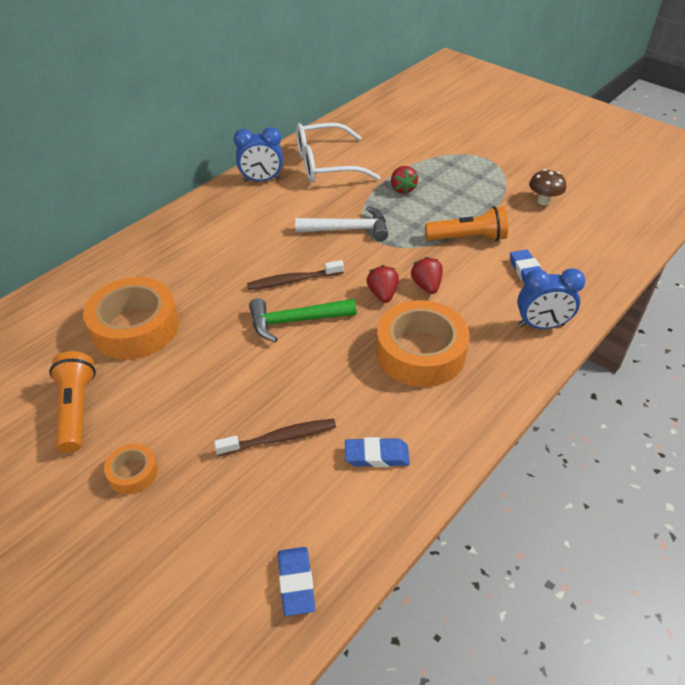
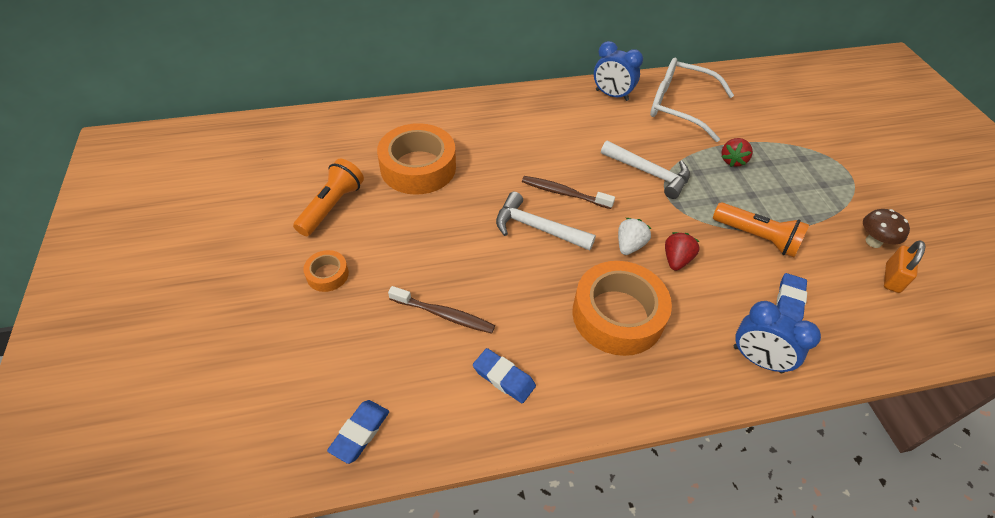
camera: 35 degrees right, 5 degrees up
green hammer [249,298,357,342] -> white hammer [496,192,596,251]
red strawberry [367,265,399,303] -> white strawberry [618,218,651,255]
none -> orange padlock [884,240,926,293]

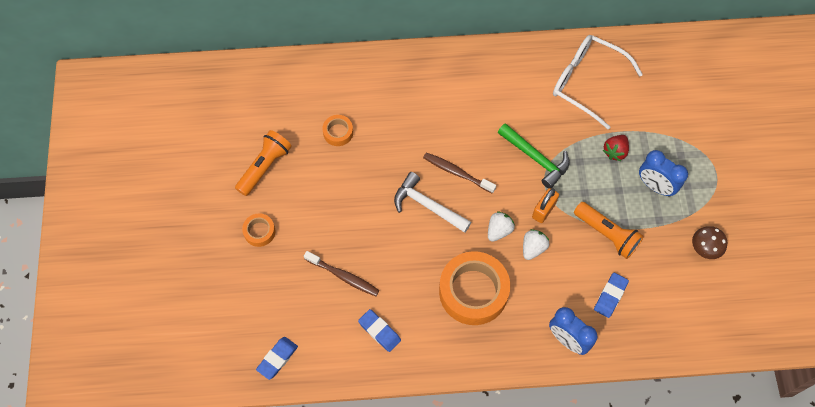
camera: 10 degrees right, 15 degrees up
orange tape [377,123,456,195] -> orange tape [322,115,353,146], size x0.47
blue clock [594,41,643,101] -> blue clock moved to [639,150,688,197]
white hammer [601,140,690,199] -> green hammer [498,123,570,189]
red strawberry [665,232,700,271] -> white strawberry [523,229,549,260]
orange padlock [884,240,926,293] -> orange padlock moved to [532,188,559,223]

